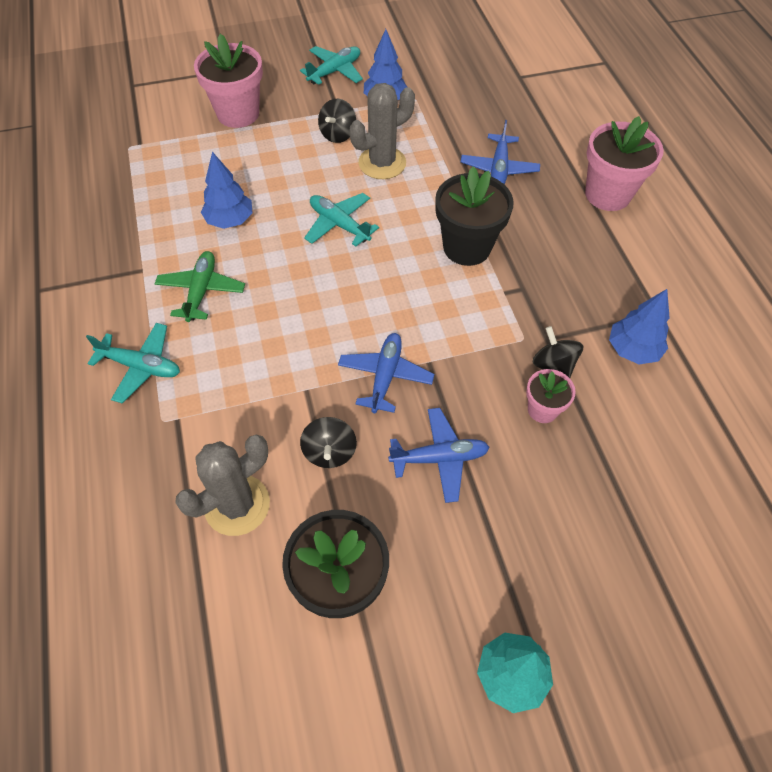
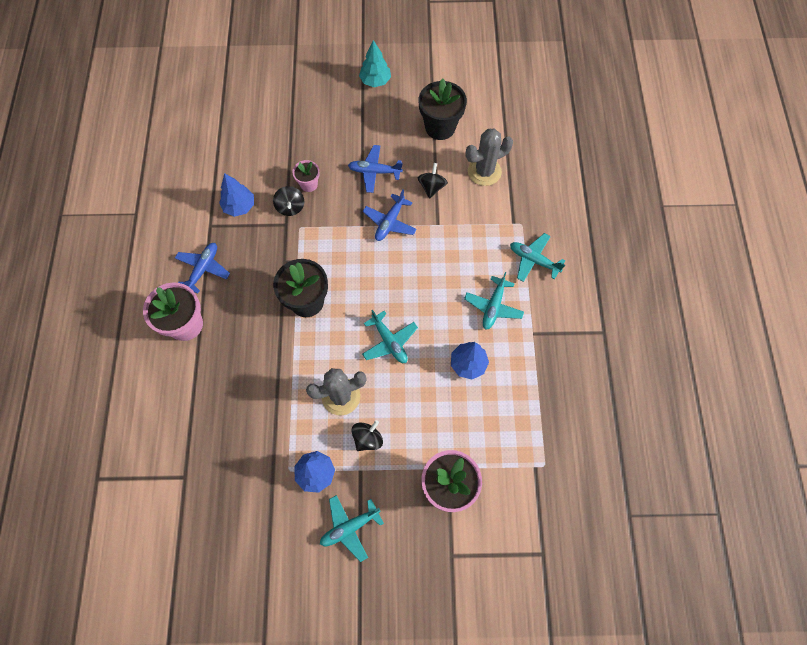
camera: 165 degrees left, 10 degrees up
green plane [155,251,245,322] -> turquoise plane [464,272,524,330]
blue plane [461,120,540,184] -> blue plane moved to [175,243,230,294]

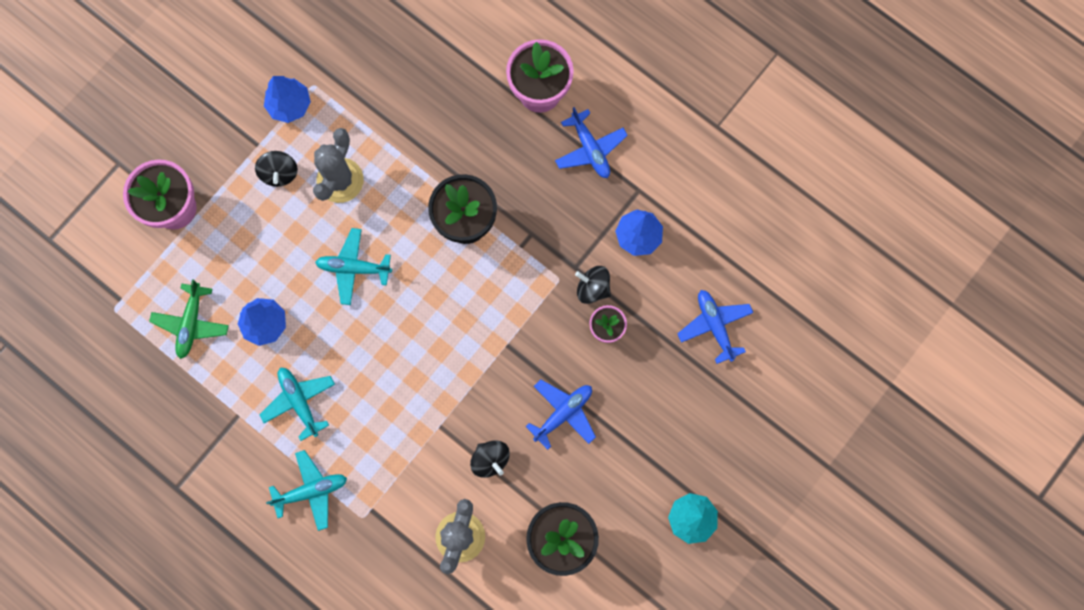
camera: 130 degrees right, 10 degrees up
turquoise plane [320,495,384,562] -> none
blue plane [363,190,417,241] -> blue plane moved to [677,290,753,364]
none -> green plane [149,279,229,359]

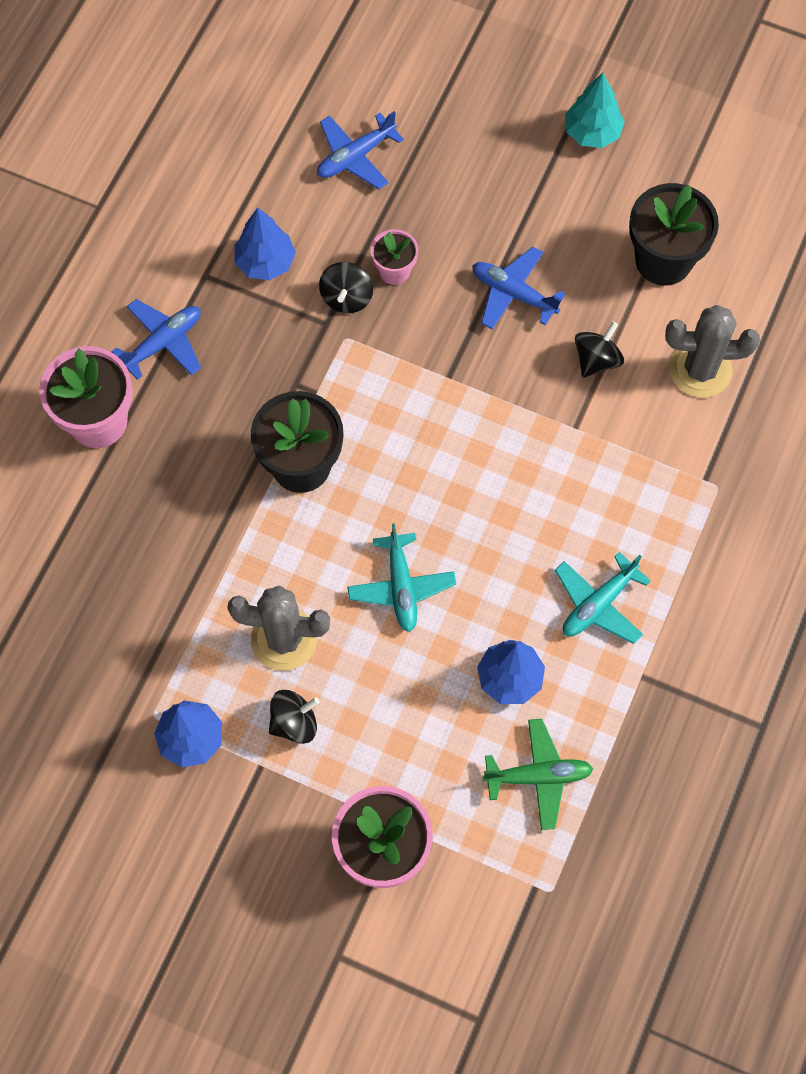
camera: 105 degrees left, 10 degrees down
turquoise plane [266,450,347,531] -> none

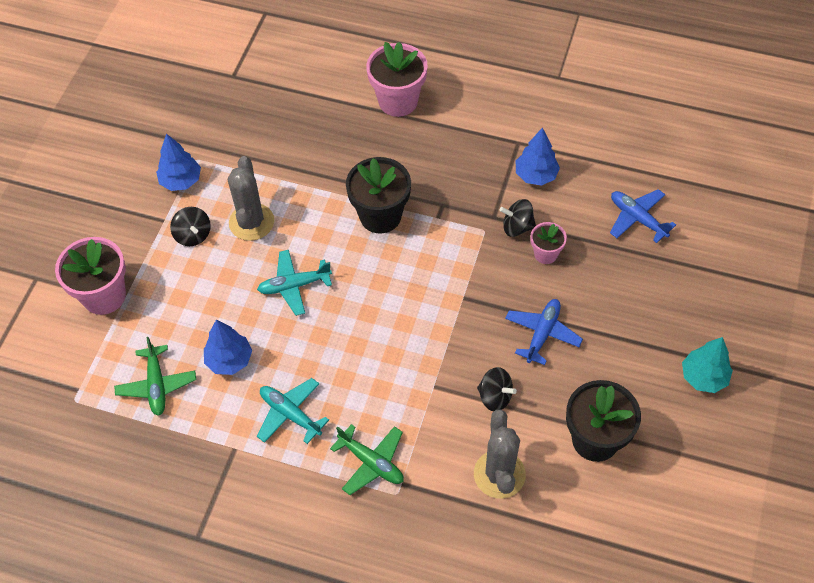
camera: 85 degrees right, 10 degrees down
blue plane [111,299,201,380] -> none
none -> green plane [330,424,404,495]

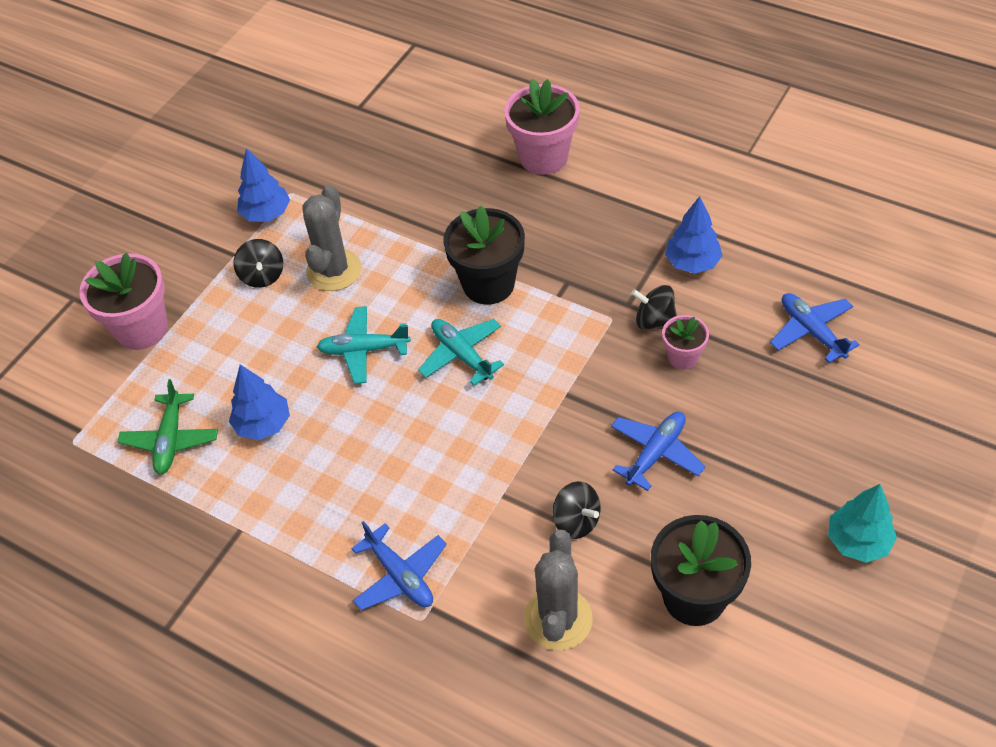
camera: 15 degrees right, 5 degrees down
turquoise plane [257,378,329,444] -> turquoise plane moved to [418,319,504,386]
green plane [330,424,404,495] -> blue plane [351,521,447,610]

